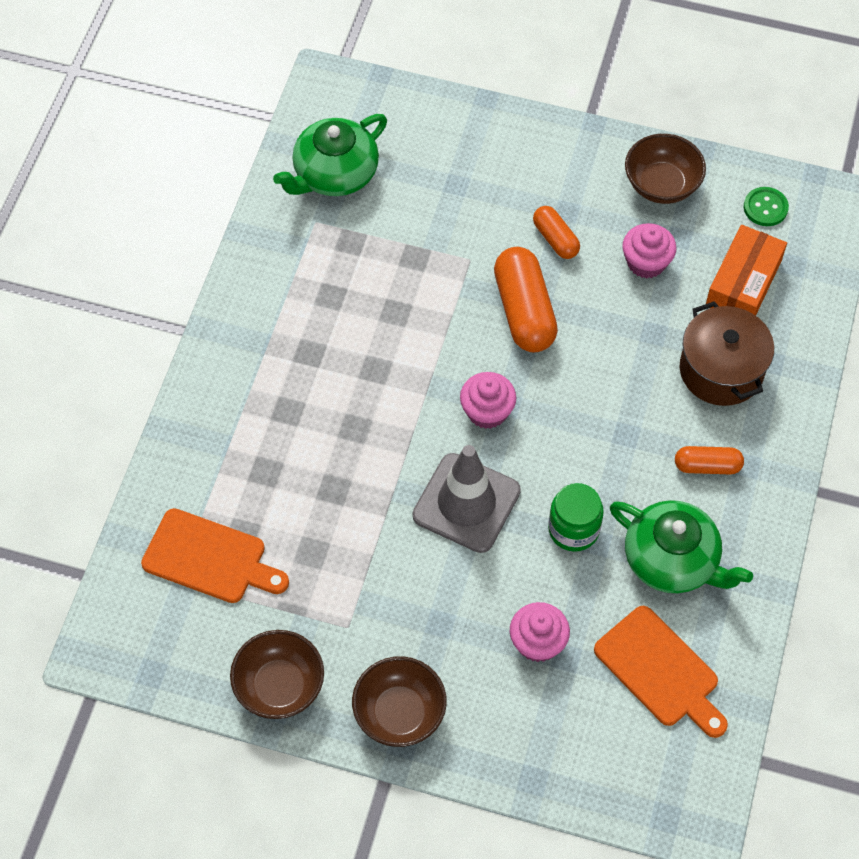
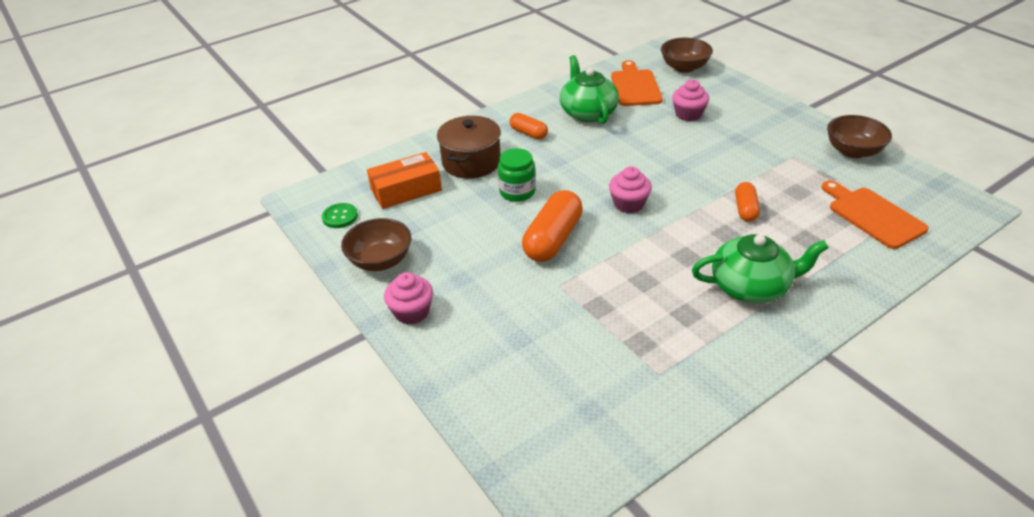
camera: 140 degrees left, 20 degrees down
green teapot [273,114,387,196] -> green teapot moved to [692,234,829,303]
brown bowl [352,656,447,747] -> brown bowl moved to [661,38,713,73]
grey traffic cone [413,445,521,553] -> none
orange capsule [533,206,580,259] -> orange capsule moved to [735,182,760,222]
green jar [548,483,604,552] -> green jar moved to [498,148,536,202]
pink cupcake [622,223,677,279] -> pink cupcake moved to [384,272,433,325]

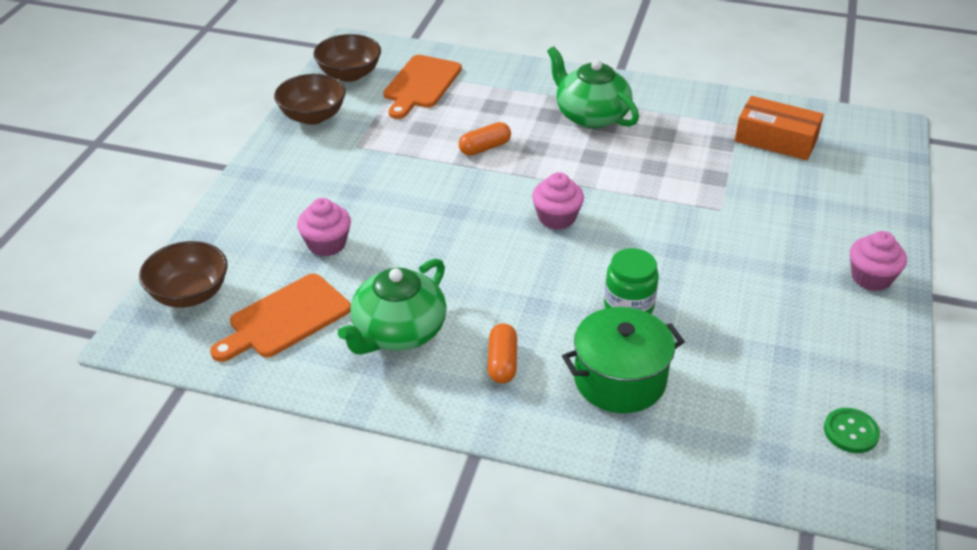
camera: 130 degrees left, 0 degrees up
brown bowl [341,218,411,271] -> brown bowl moved to [313,34,381,82]
orange box [367,152,442,209] -> orange box moved to [735,96,824,160]
brown pot [437,116,501,179] -> green pot [562,307,685,413]
orange capsule [522,190,583,262] -> none

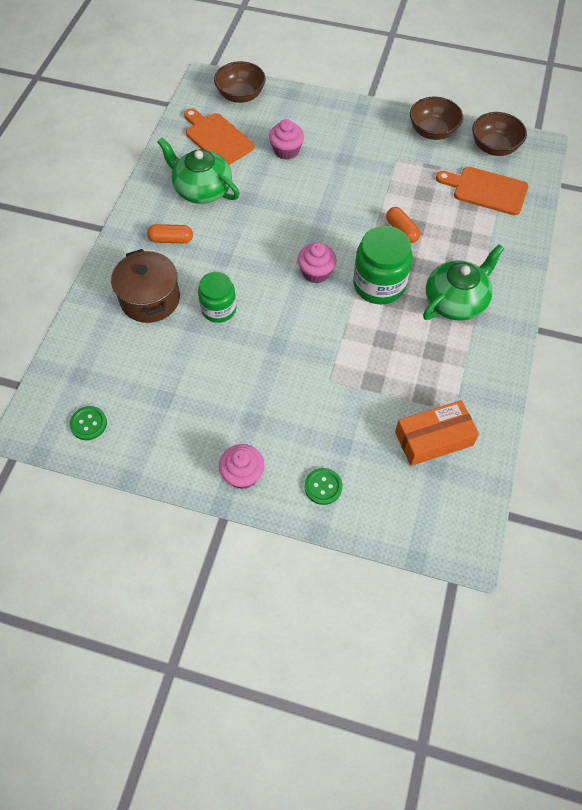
camera: 90 degrees right, 20 degrees up
green pot [562,307,685,413] -> brown pot [111,249,180,323]
orange box [735,96,824,160] -> orange box turned 45 degrees clockwise [395,400,479,466]
none -> green button [304,468,342,505]
none -> green jar [353,226,412,304]

